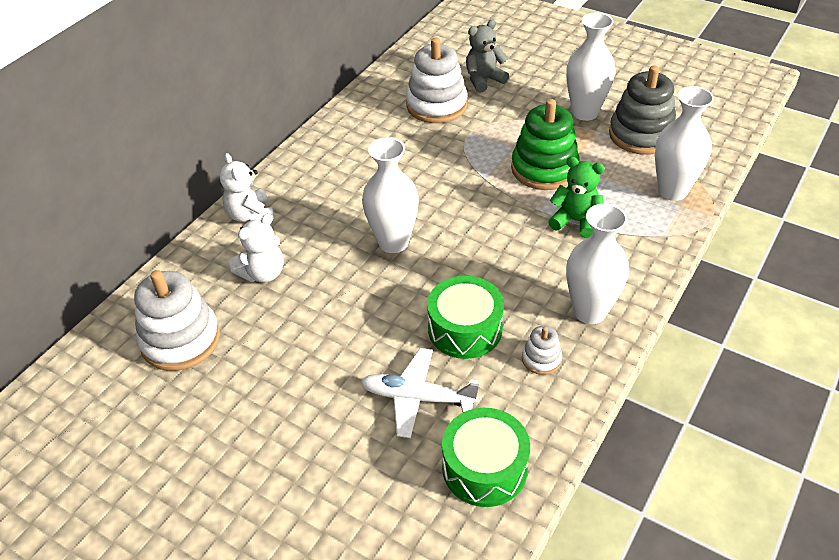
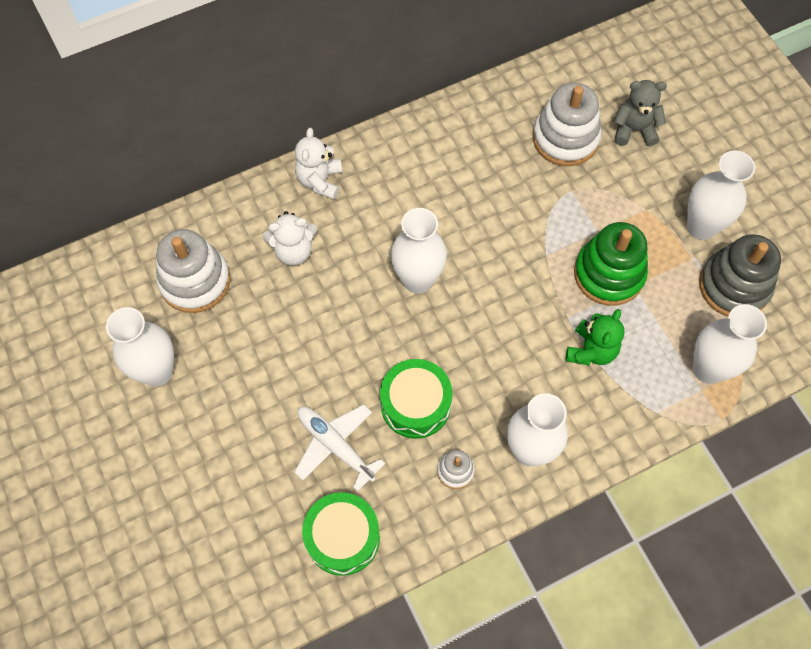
camera: 30 degrees right, 20 degrees up
green teddy bear [548,157,605,238] -> green teddy bear turned 60 degrees clockwise [566,309,625,365]
none -> white vase [106,307,174,386]

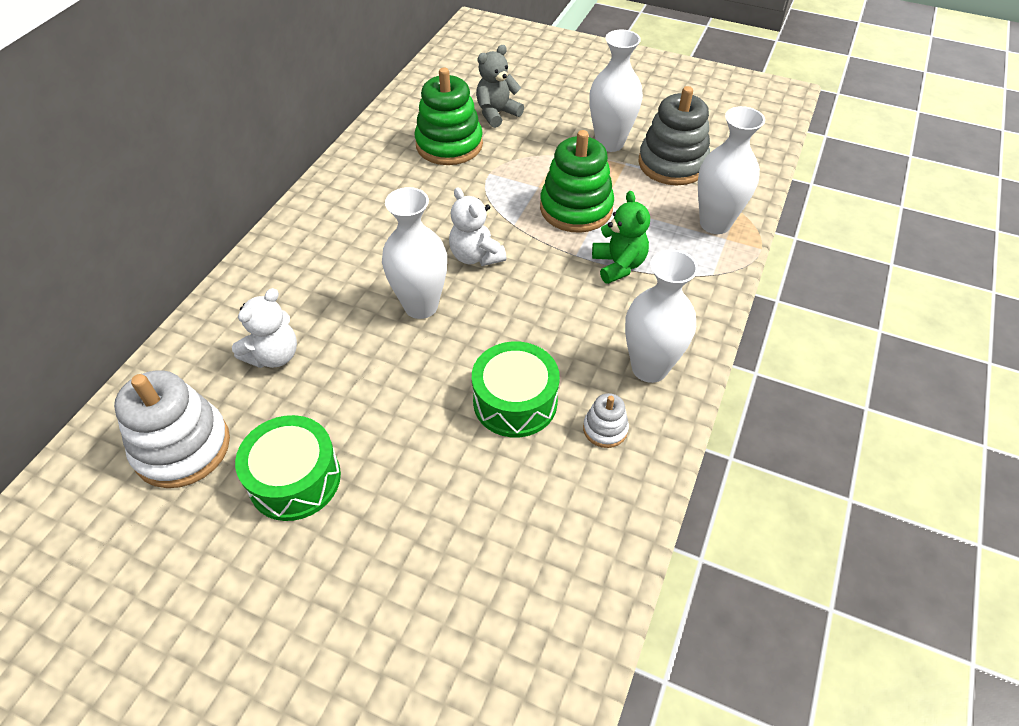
camera: 40 degrees left, 15 degrees down
white vase [106,307,174,386] -> none
white teddy bear [295,128,342,199] -> white teddy bear moved to [449,187,506,266]
white plane [295,404,385,492] -> none
green drum [302,492,380,576] -> green drum moved to [235,415,341,521]
white stacking toy [533,83,601,166] -> green stacking toy [415,67,483,165]

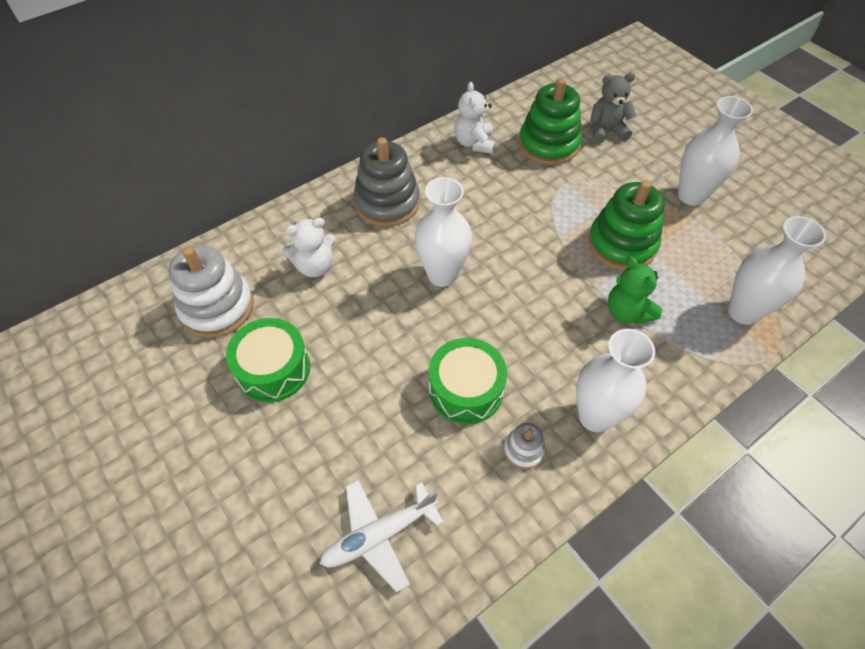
camera: 30 degrees right, 5 degrees up
white teddy bear [449,187,506,266] -> white teddy bear moved to [454,82,495,154]
green teddy bear [592,191,650,284] -> green teddy bear turned 135 degrees clockwise [608,256,662,324]
grey stacking toy [638,86,710,185] -> grey stacking toy moved to [353,137,420,227]
none -> white plane [320,480,444,592]

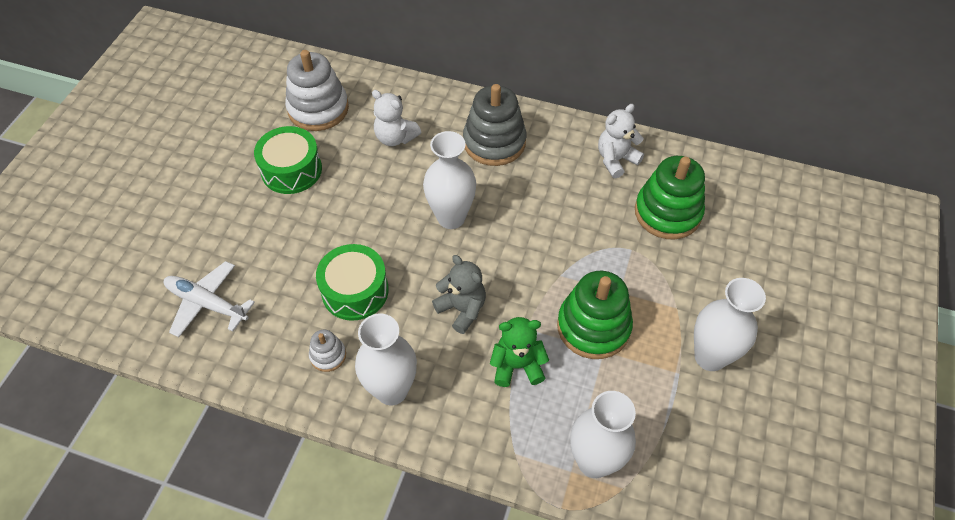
camera: 55 degrees right, 0 degrees up
grey teddy bear [590,72,636,144] -> grey teddy bear moved to [432,255,486,334]
green teddy bear [608,256,662,324] -> green teddy bear turned 60 degrees clockwise [490,317,549,387]

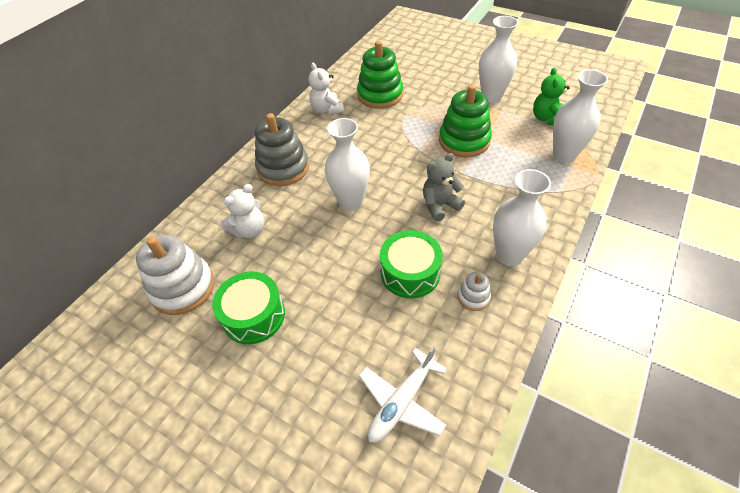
camera: 75 degrees left, 5 degrees down
green teddy bear [490,317,549,387] -> green teddy bear moved to [533,67,570,126]

